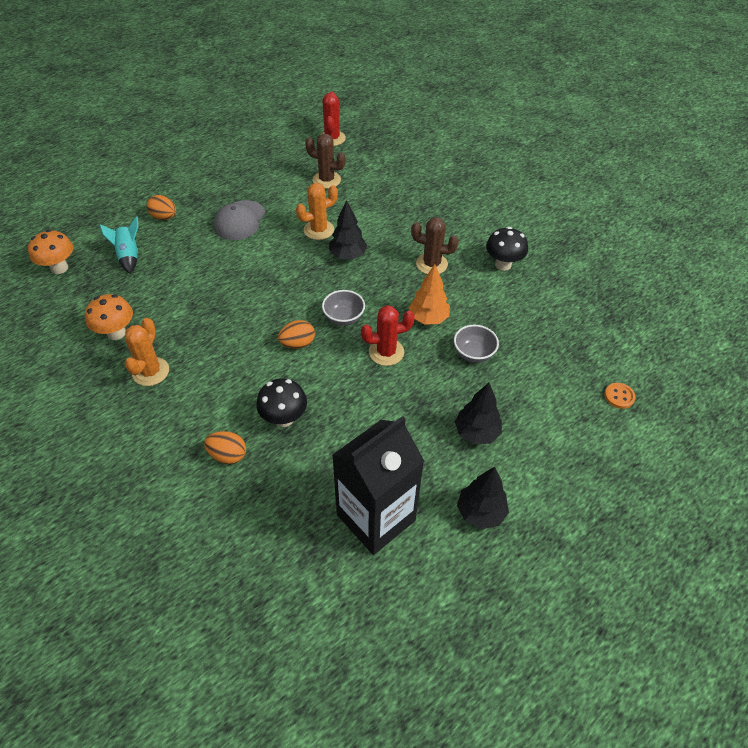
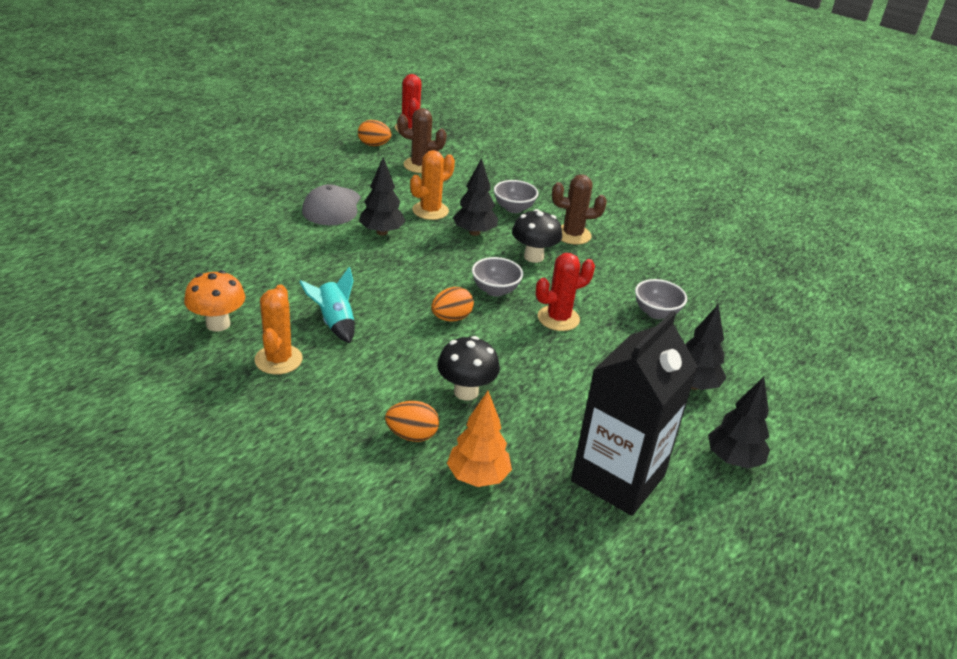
camera: 15 degrees left, 15 degrees down
orange mushroom [28,230,73,274] -> none
turquoise rocket [100,216,138,274] -> turquoise rocket moved to [299,267,355,343]
orange egg [147,195,176,220] -> orange egg moved to [358,120,391,146]
orange tree [409,264,450,325] -> orange tree moved to [447,391,512,487]
black mushroom [486,227,528,271] -> black mushroom moved to [512,209,562,263]
orange button [604,383,636,409] -> none
none -> black tree [359,157,406,235]
none -> grey bowl [494,180,538,213]

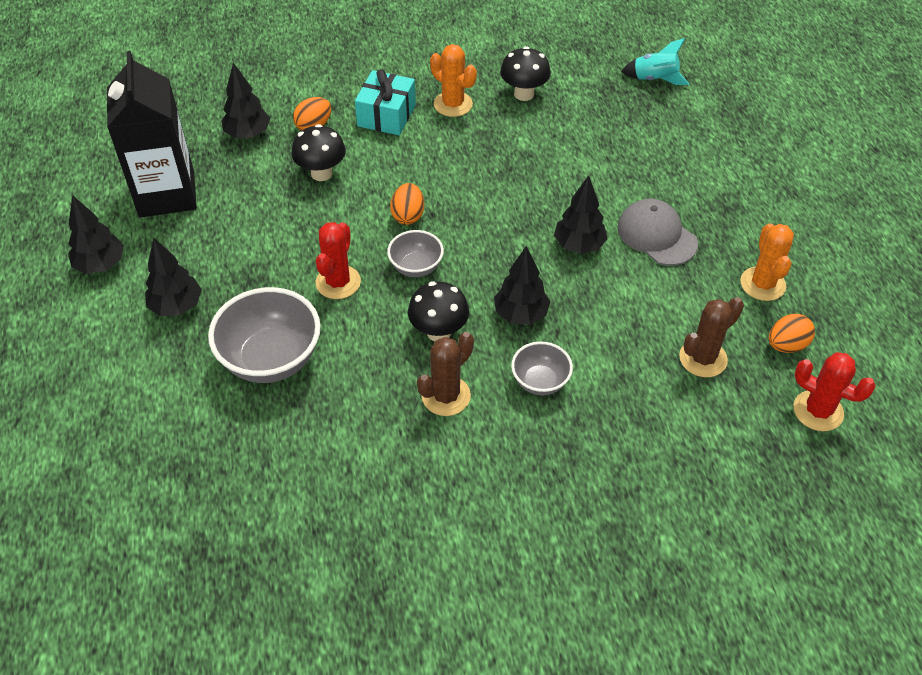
camera: 135 degrees right, 15 degrees up
orange mushroom [184,270,245,332] -> black mushroom [500,46,551,101]
turquoise rocket [299,267,355,343] -> turquoise rocket moved to [621,38,689,85]
orange cactus [410,150,455,220] -> orange cactus moved to [740,223,794,301]
orange tree [447,391,512,487] -> black tree [221,63,270,138]
grey bowl [635,279,687,319] -> grey bowl [208,287,321,383], size x1.81
none -> turquoise gift [355,69,416,135]

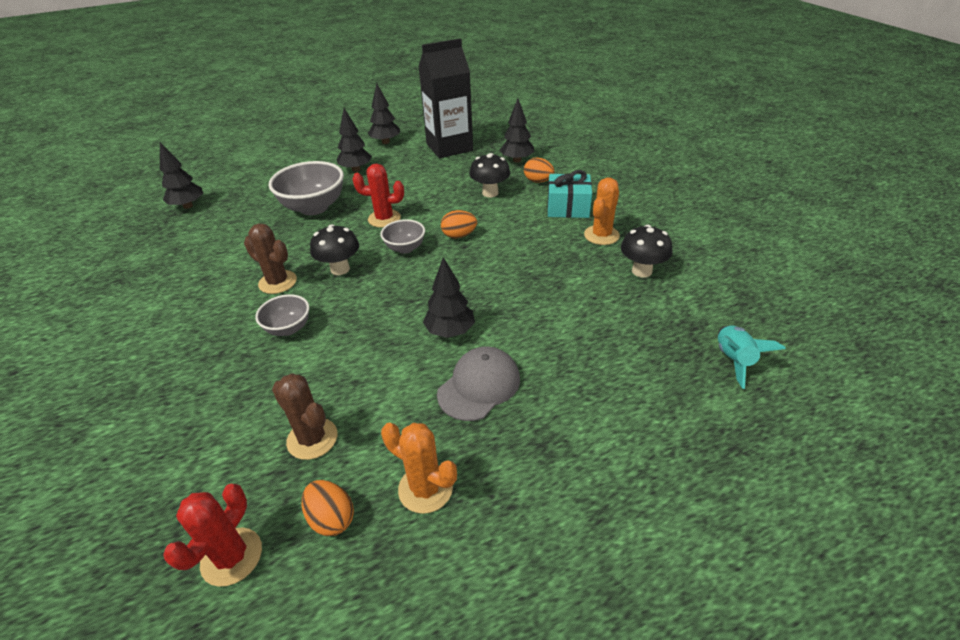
camera: 80 degrees right, 10 degrees down
black tree [494,246,550,325] -> black tree moved to [160,142,203,209]
orange cactus [740,223,794,301] -> orange cactus turned 45 degrees clockwise [381,423,457,514]

